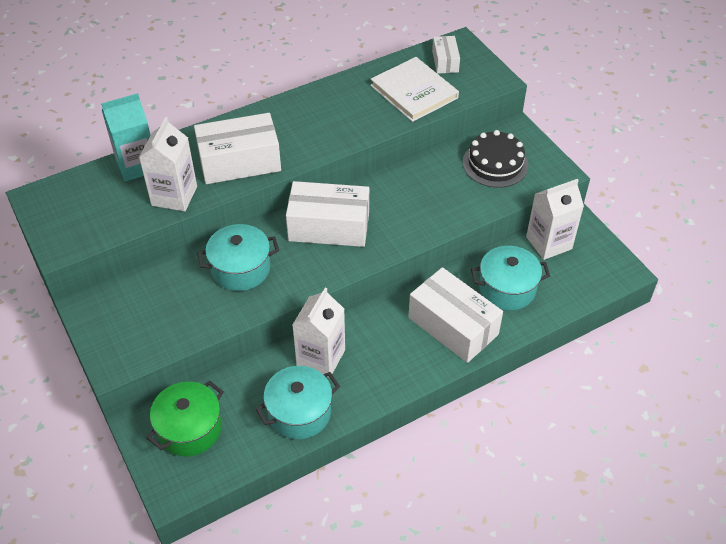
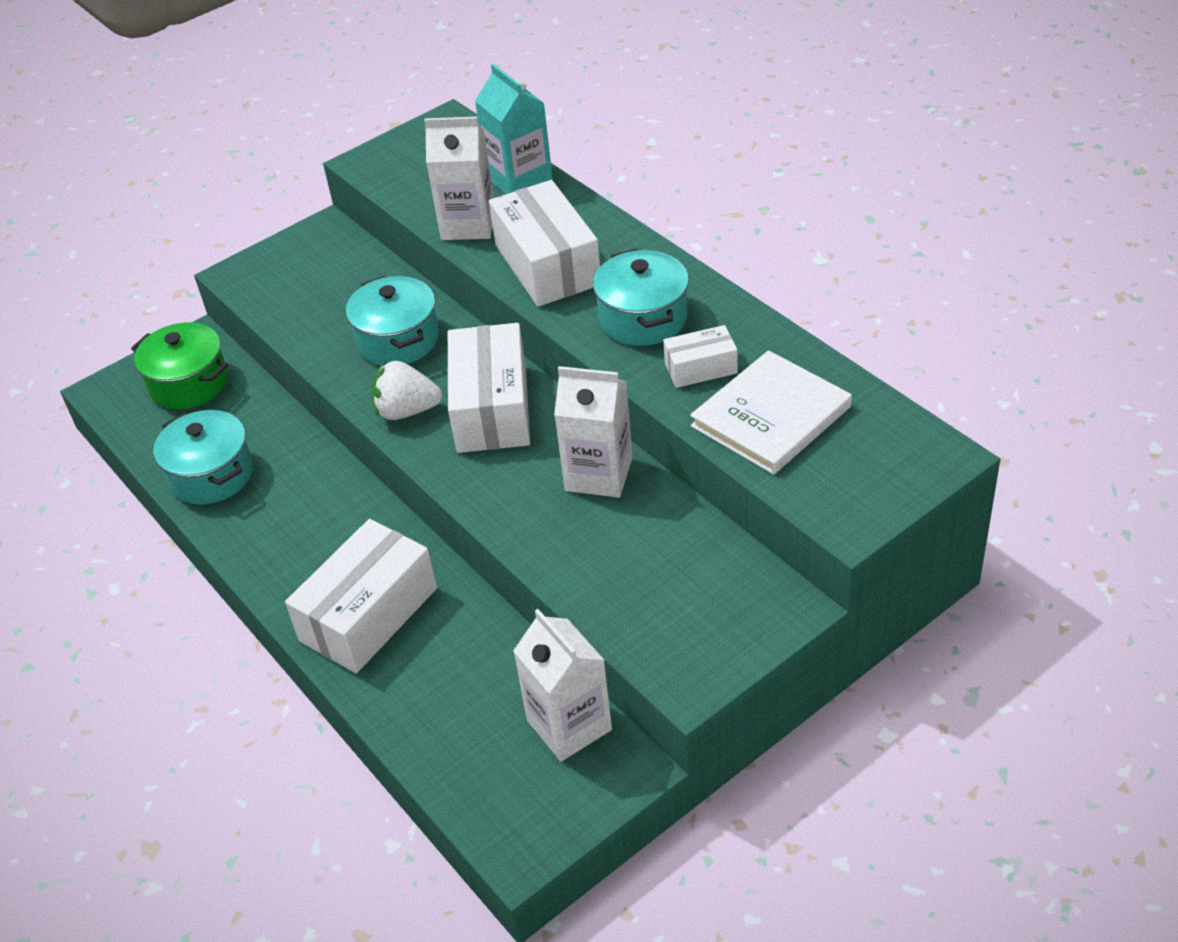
camera: 85 degrees right, 5 degrees down
white carton [292,288,345,378] -> white carton moved to [554,366,633,498]
white box [432,36,460,74] -> white box moved to [663,325,738,388]
black cake [463,130,528,188] -> none
turquoise pot [471,246,550,310] -> turquoise pot moved to [593,249,689,346]
none -> white strawberry [371,361,442,420]

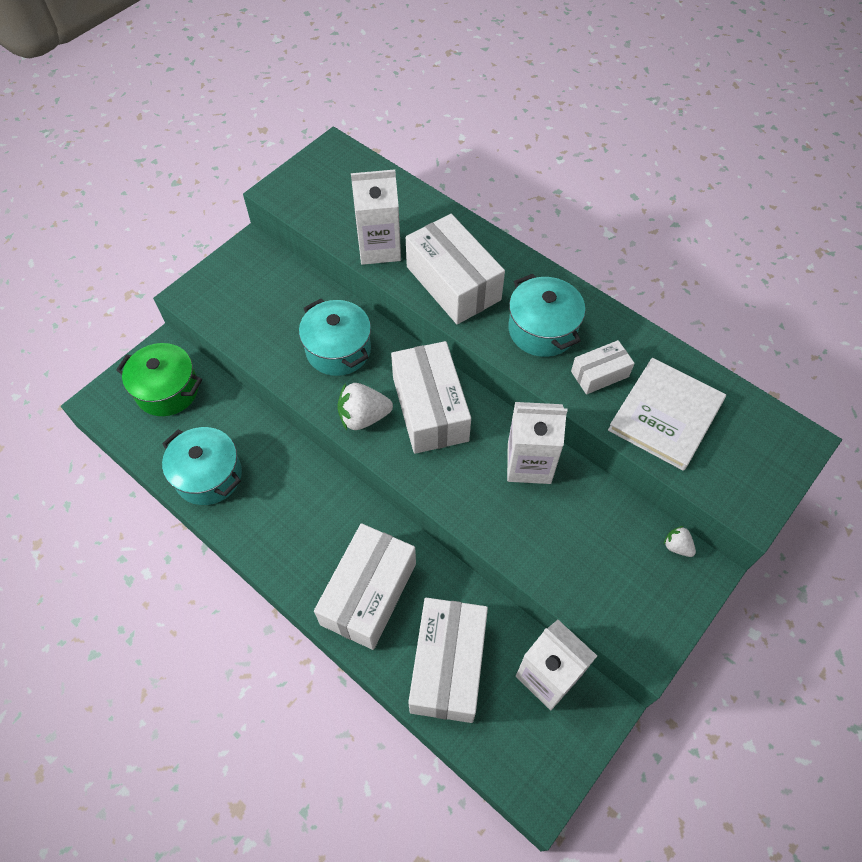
camera: 15 degrees left, 15 degrees up
turquoise carton [475,64,553,194] -> none
none -> white box [408,598,488,723]
none -> white strawberry [664,526,696,557]

